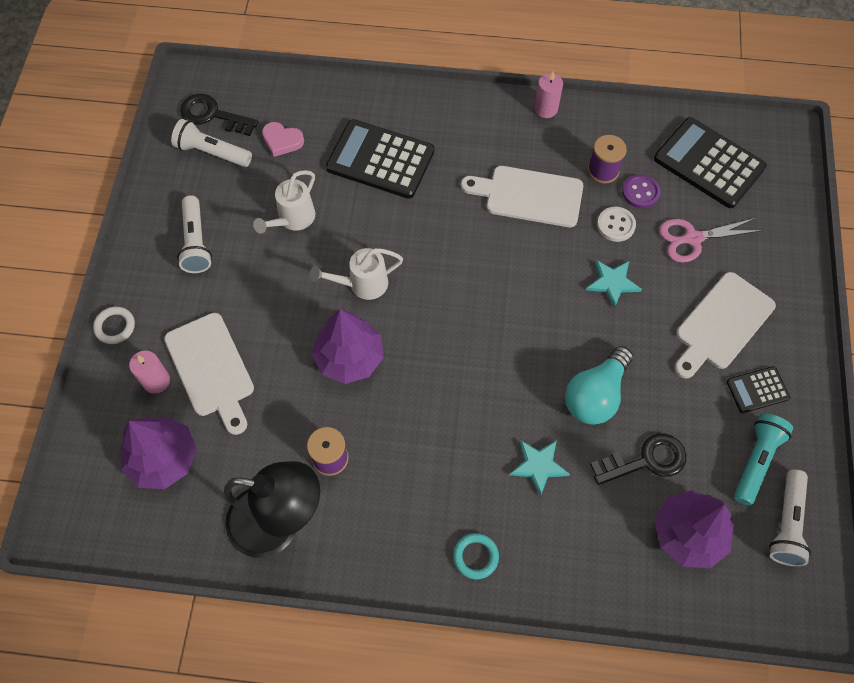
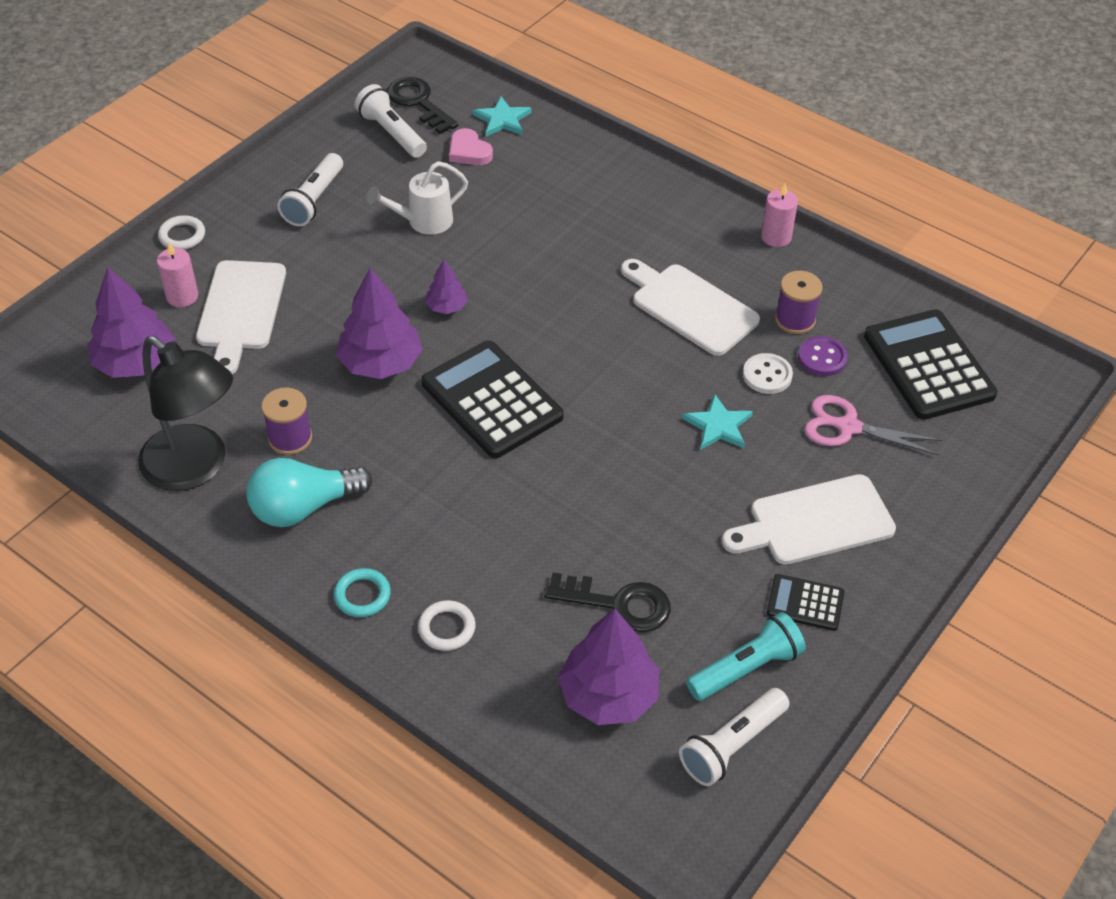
camera: 30 degrees right, 15 degrees down
white watering can [310,248,403,300] -> purple tree [425,260,468,314]
black calculator [326,119,434,199] -> black calculator moved to [422,340,564,458]
turquoise star [509,440,570,497] -> turquoise star moved to [473,96,532,137]
turquoise light bulb [565,346,633,425] -> turquoise light bulb moved to [246,458,372,527]
none -> white ring [418,600,476,651]

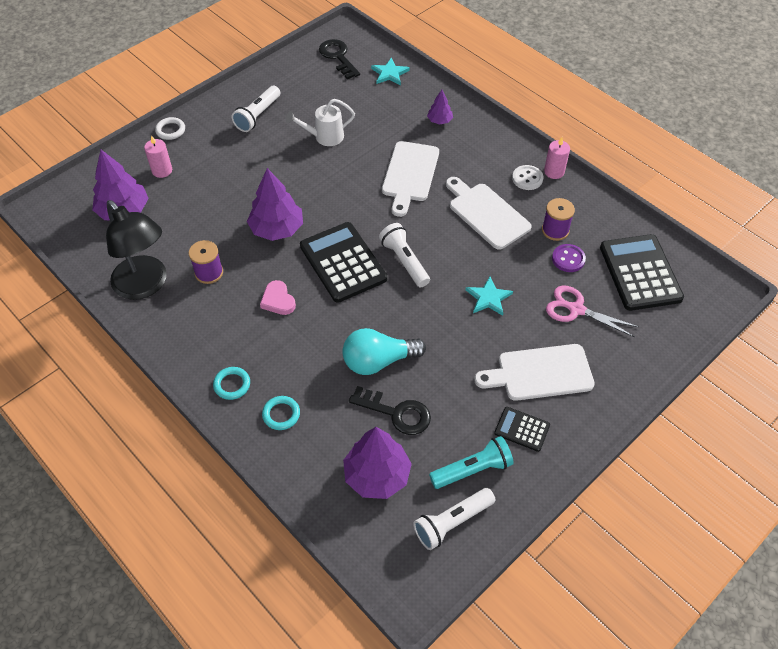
camera: 10 degrees right, 5 degrees up
white cutting board [196,260,286,374] -> white cutting board moved to [382,141,439,217]
turquoise light bulb [246,458,372,527] -> turquoise light bulb moved to [342,328,426,375]
white flashlight [355,84,427,158] -> white flashlight moved to [379,223,430,287]
white ring [418,600,476,651] -> turquoise ring [262,396,300,430]
purple tree [425,260,468,314] -> purple tree moved to [427,90,453,124]
pink heart [449,128,493,165] -> pink heart moved to [260,280,296,315]
white button [743,353,793,394] -> white button moved to [512,165,543,190]

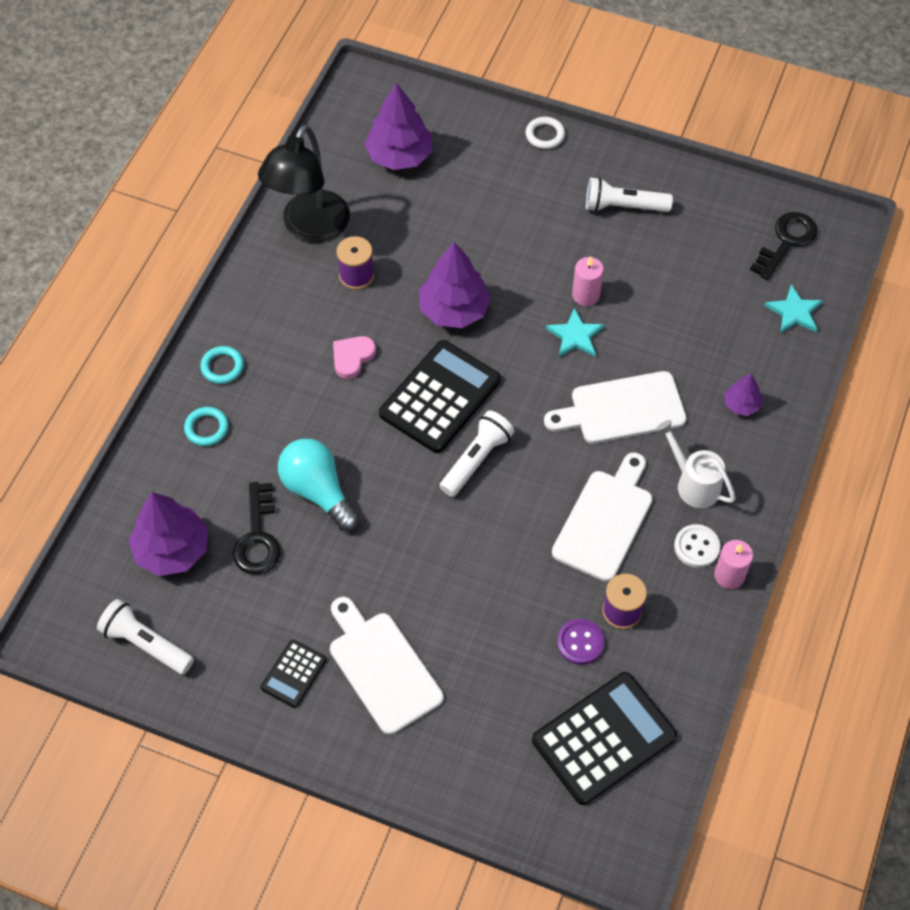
camera: 65 degrees right, 5 degrees up
pink candle [144,135,172,178] -> pink candle moved to [572,257,604,306]
white watering can [286,99,355,146] -> white watering can moved to [656,420,736,508]
turquoise flashlight [429,436,514,489] -> none
turquoise star [466,276,513,316] -> turquoise star moved to [546,308,605,357]
black calculator [494,407,550,452] -> black calculator turned 150 degrees counterclockwise [261,640,327,708]
pink scissors [546,285,639,337] -> none

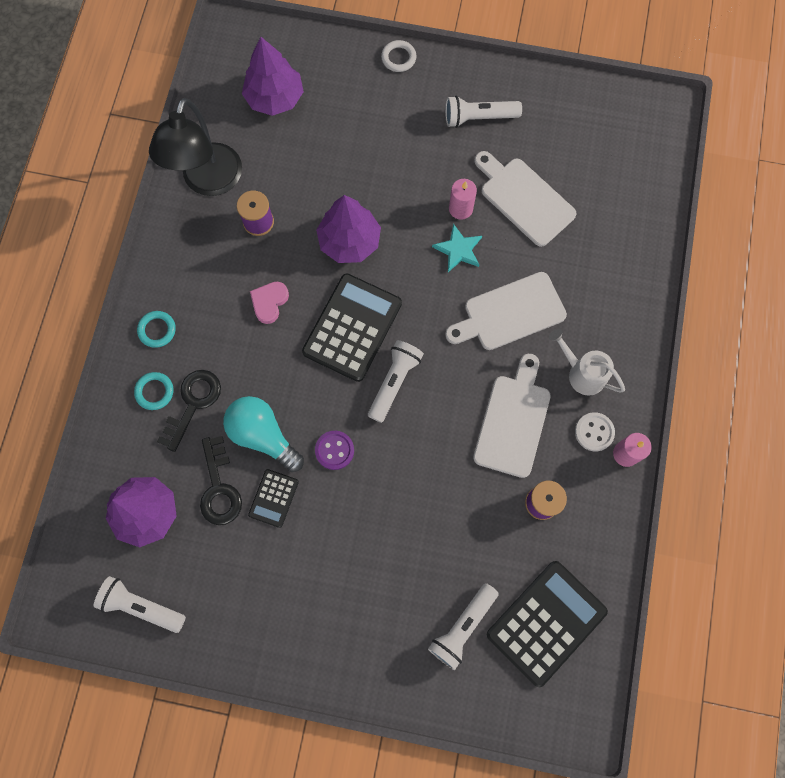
camera: 10 degrees left, 15 degrees up
black calculator [261,640,327,708] -> black calculator moved to [248,469,299,528]
white cutting board [330,597,444,735] -> white cutting board moved to [474,151,577,247]
purple button [557,619,604,665] -> purple button moved to [315,431,354,470]
purple tree [724,373,763,416] -> none
black key [750,212,818,280] -> black key moved to [157,370,221,452]
turquoise star [764,284,823,334] -> none
none -> white flashlight [428,583,499,670]

